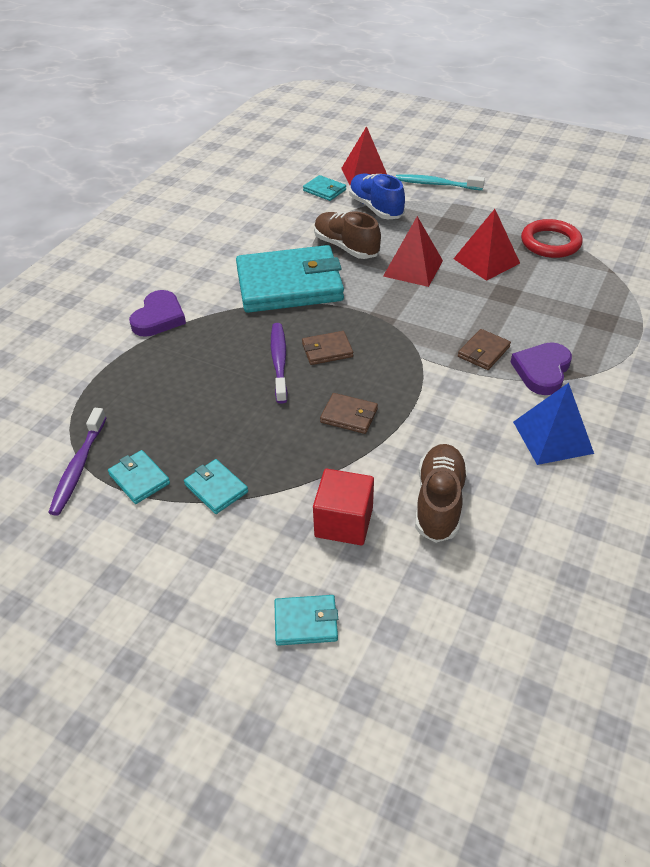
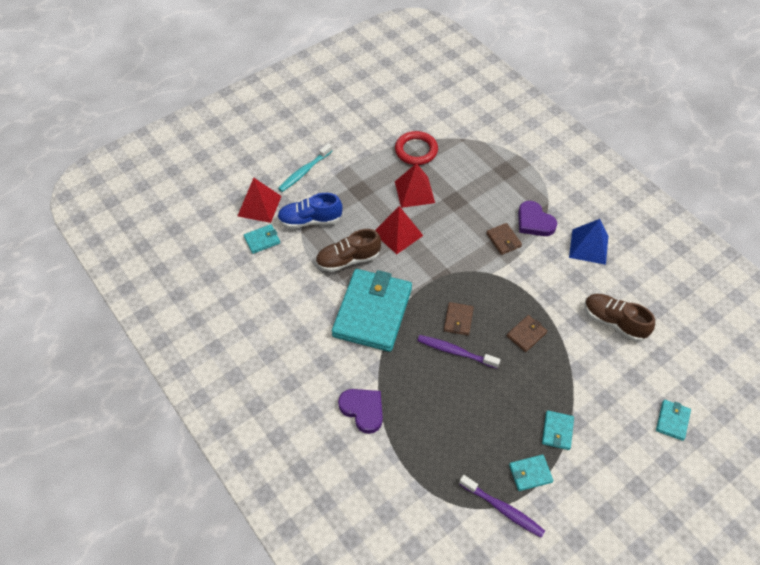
camera: 65 degrees left, 10 degrees up
turquoise wallet [184,459,248,514] -> turquoise wallet turned 60 degrees counterclockwise [542,411,574,450]
red cube [313,469,374,545] -> none

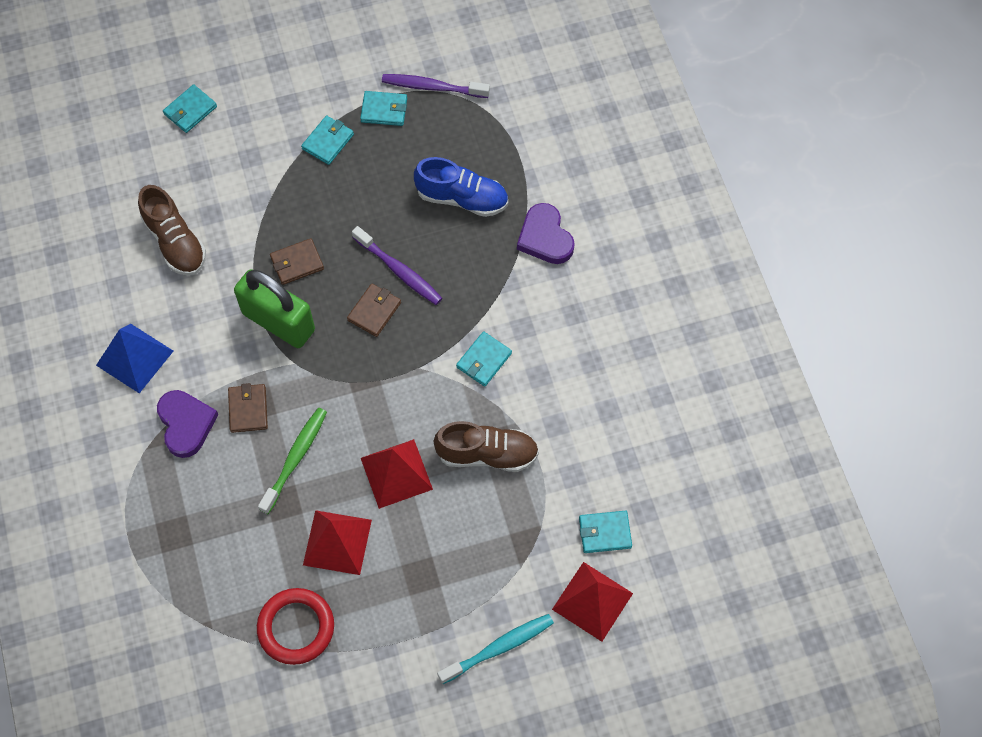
camera: 160 degrees left, 10 degrees up
blue shoe [277,193,342,229] -> blue shoe moved to [414,157,508,217]
turquoise wallet [332,269,412,352] -> turquoise wallet [456,331,512,387], size x0.41
purple toothbrush [459,475,545,538] -> purple toothbrush turned 45 degrees counterclockwise [382,74,490,98]
none -> green padlock [234,269,315,348]
none -> green toothbrush [258,408,327,514]

